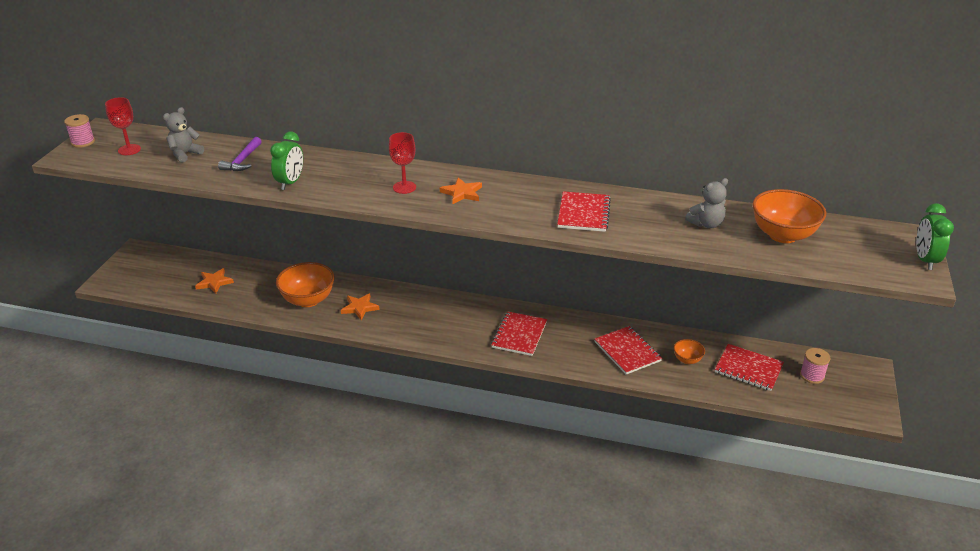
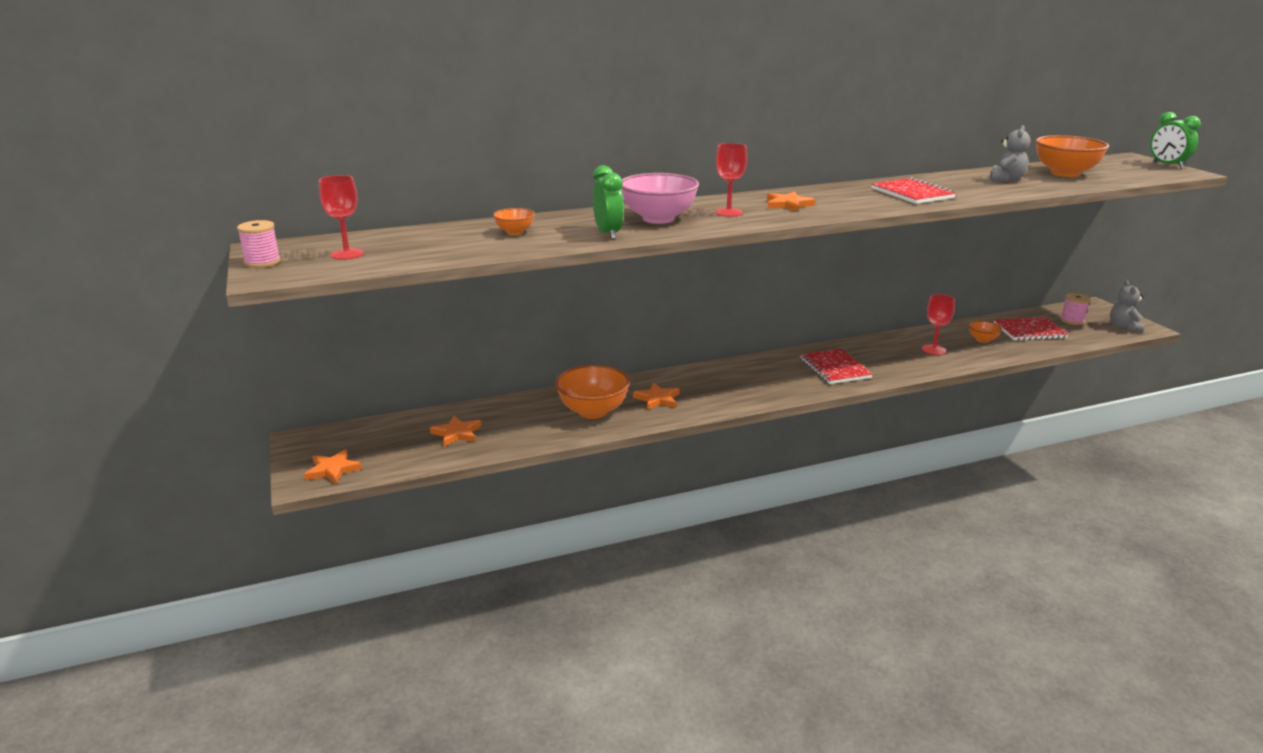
camera: 35 degrees left, 10 degrees down
grey teddy bear [163,107,204,163] -> grey teddy bear moved to [1110,281,1145,332]
purple hammer [218,137,262,171] -> orange bowl [493,208,535,235]
red notebook [595,326,662,374] -> red goblet [922,294,955,355]
none -> orange star [304,450,362,484]
none -> pink bowl [621,173,699,224]

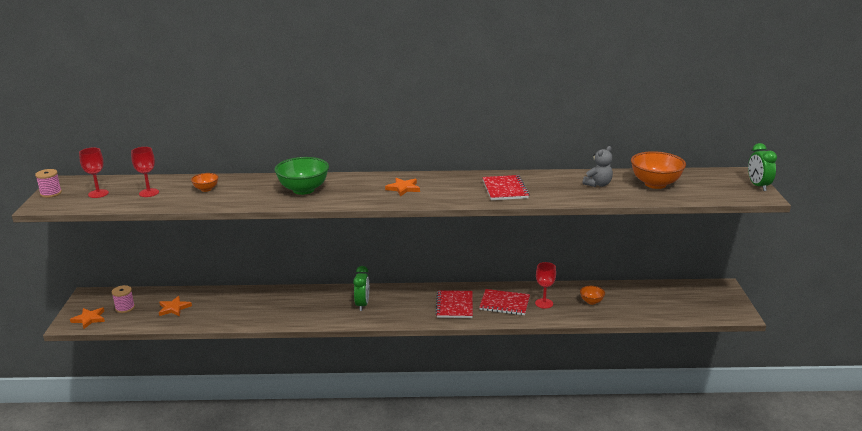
camera: 20 degrees right, 0 degrees up
orange bowl [555,365,630,419] -> none
green clock [593,165,624,239] -> green clock moved to [353,266,369,311]
pink bowl [621,173,699,224] -> green bowl [275,157,329,195]
orange star [633,383,680,410] -> none
red goblet [715,143,747,217] -> red goblet moved to [131,147,159,197]
red notebook [994,317,1069,341] -> red notebook moved to [479,289,530,315]
pink spool [1060,293,1091,325] -> pink spool moved to [112,285,135,313]
grey teddy bear [1110,281,1145,332] -> none

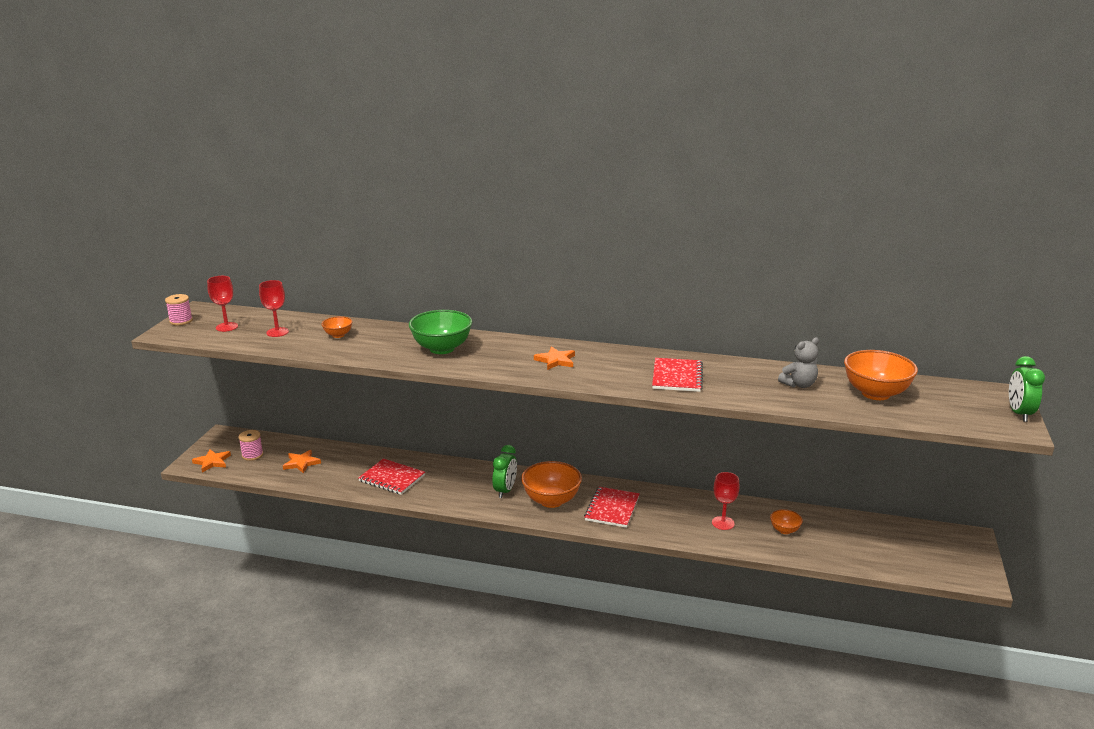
camera: 15 degrees right, 0 degrees up
red notebook [479,289,530,315] -> red notebook moved to [358,459,425,495]
none -> orange bowl [521,461,582,508]

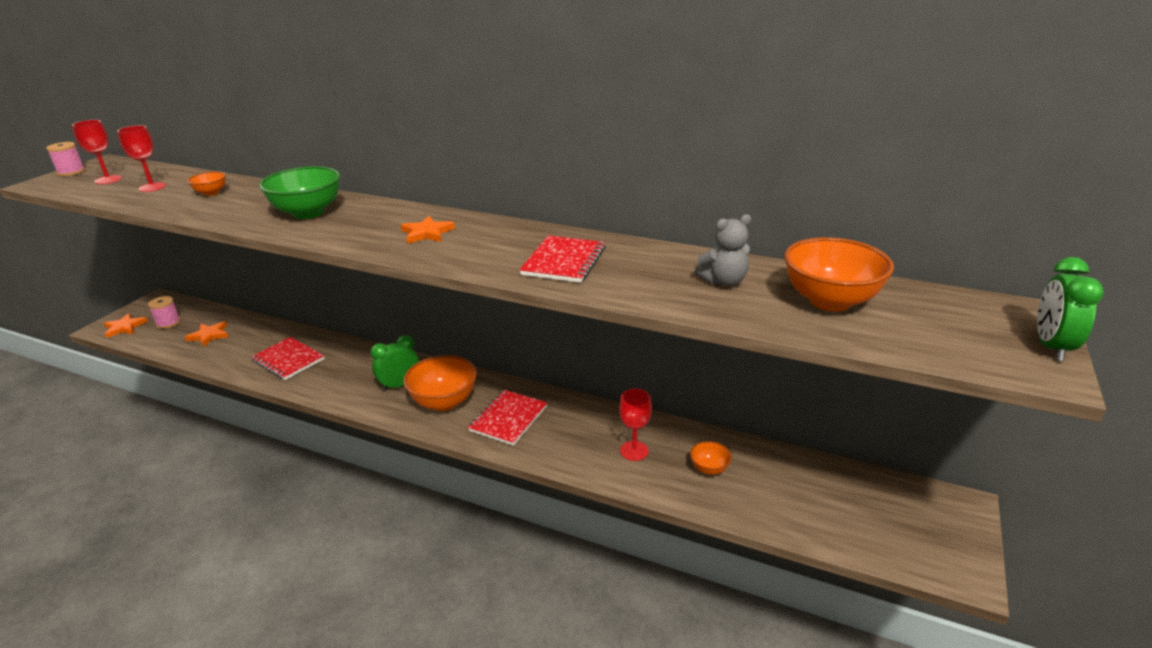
camera: 10 degrees right, 5 degrees up
green clock [492,445,517,498] -> green clock turned 150 degrees counterclockwise [370,335,419,391]

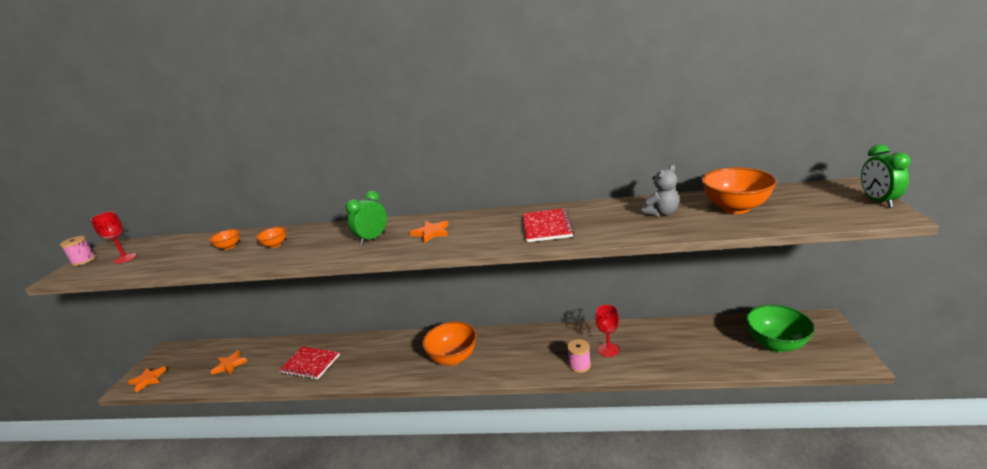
camera: 15 degrees left, 5 degrees down
red goblet [117,125,166,192] -> none
pink spool [148,296,181,329] -> pink spool moved to [567,339,591,373]
green bowl [259,166,341,219] -> green bowl moved to [746,305,815,352]
green clock [370,335,419,391] -> green clock moved to [346,191,387,245]
red notebook [468,390,547,446] -> none
orange bowl [690,441,732,475] -> orange bowl moved to [256,227,286,248]

